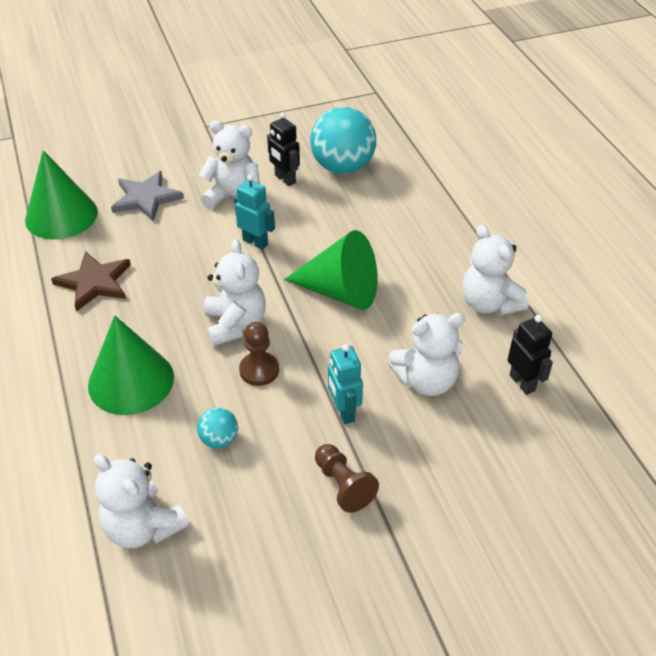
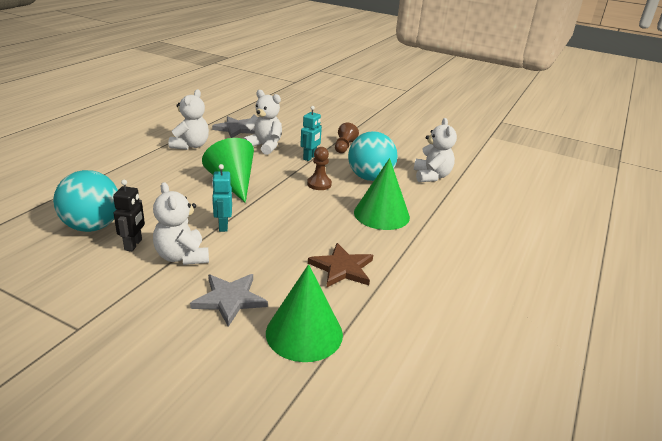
camera: 135 degrees left, 15 degrees down
turquoise ball [197,407,238,448] -> turquoise ball [348,131,398,181], size x2.15
white teddy bear [204,239,266,346] -> none
black robot [508,315,553,395] -> grey star [212,116,255,138]

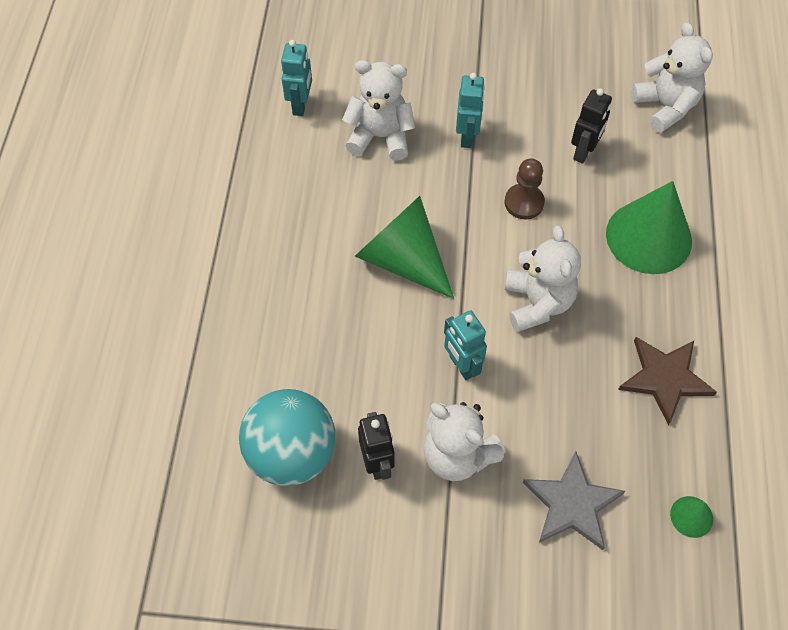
camera: 20 degrees left, 30 degrees up
white teddy bear [168,89,209,150] -> white teddy bear moved to [504,225,581,332]
grey star [212,116,255,138] -> turquoise robot [281,40,312,116]
green cone [266,264,343,362] -> green cone [670,496,713,538], size x0.43
brown pawn [335,123,359,153] -> none
turquoise ball [348,131,398,181] -> black robot [571,88,612,164]

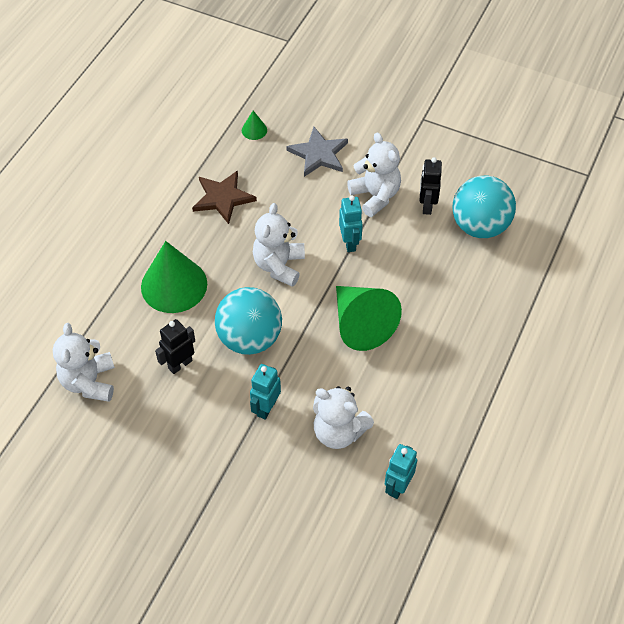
camera: 160 degrees left, 5 degrees down
brown pawn [505,159,545,219] -> turquoise ball [215,287,282,355]

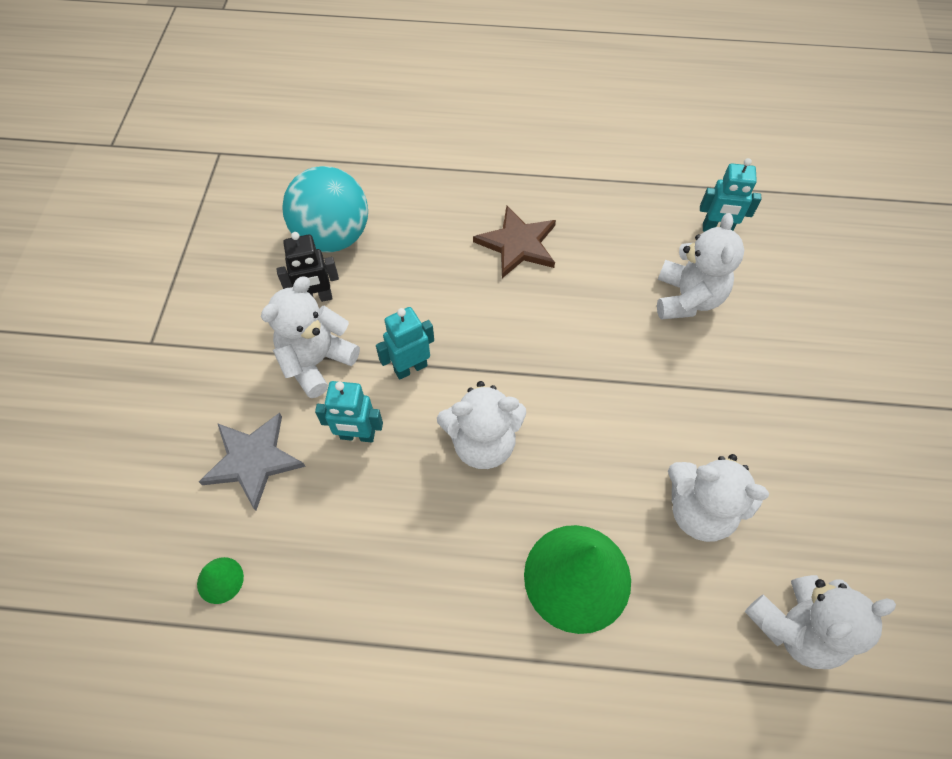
camera: 110 degrees left, 5 degrees up
black robot [155,319,195,374] -> white teddy bear [668,454,769,542]
brown star [192,170,257,224] -> brown star moved to [473,206,556,278]
turquoise ball [215,287,282,355] -> none
turquoise robot [250,364,281,420] -> turquoise robot moved to [315,381,383,442]
green cone [336,286,402,351] -> none

